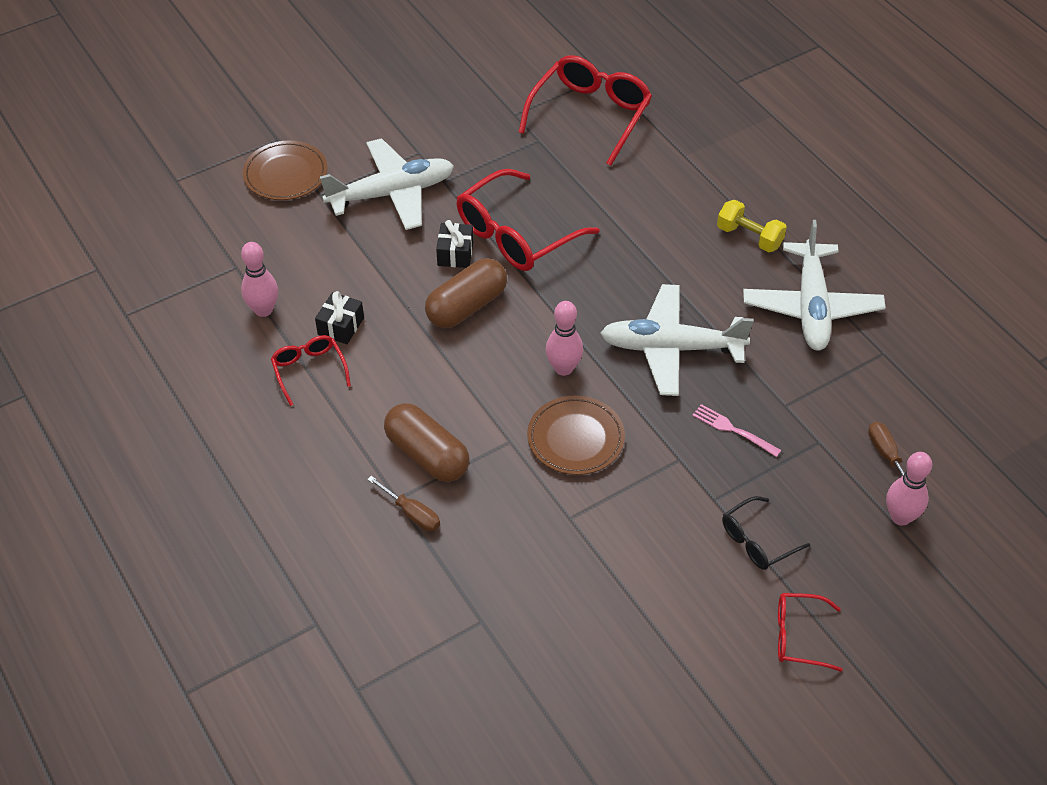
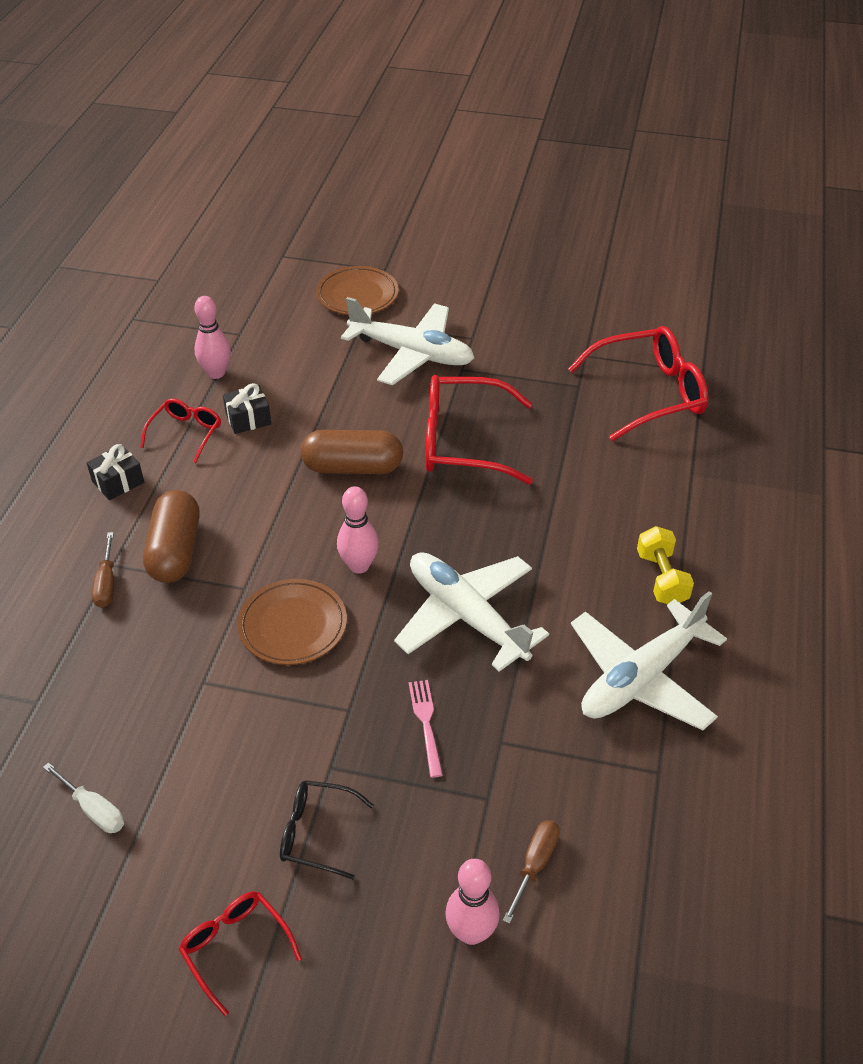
camera: 45 degrees right, 5 degrees down
black gift [436,220,473,268] -> black gift moved to [87,444,144,500]
none -> white screwdriver [43,762,124,833]

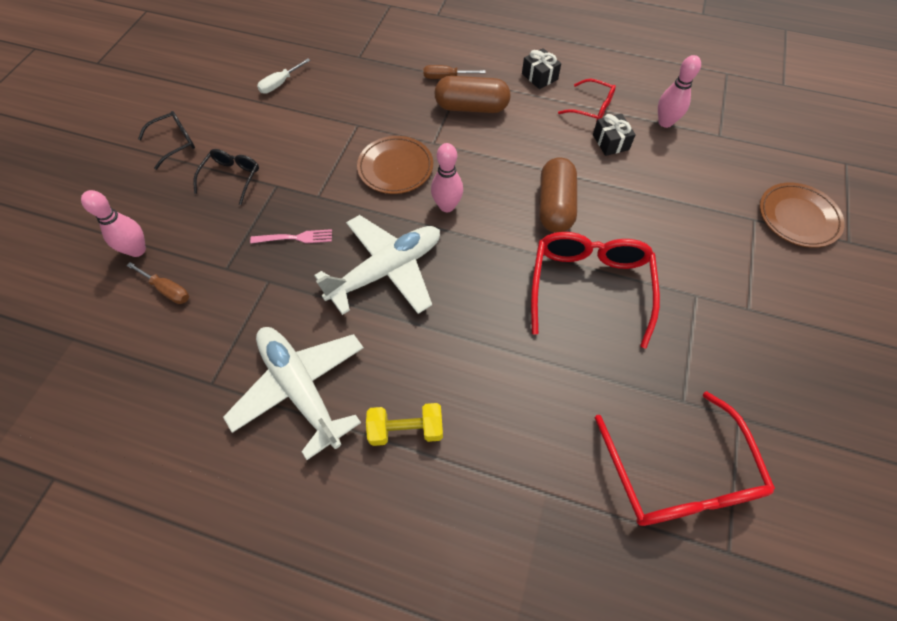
camera: 95 degrees right, 15 degrees up
red glasses [179,891,302,1016] -> black glasses [138,111,195,170]
white plane [341,297,474,385] -> none

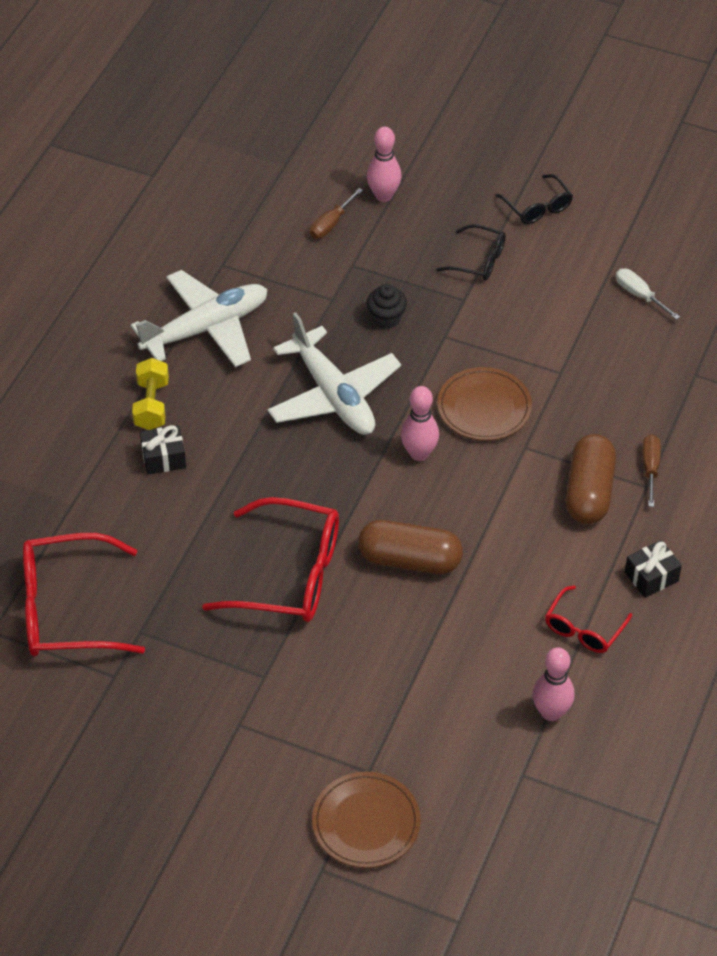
camera: 95 degrees right, 10 degrees down
pink fork [250,229,332,243] -> black cupcake [367,284,407,329]
black gift [593,114,636,156] -> black gift moved to [140,425,186,475]

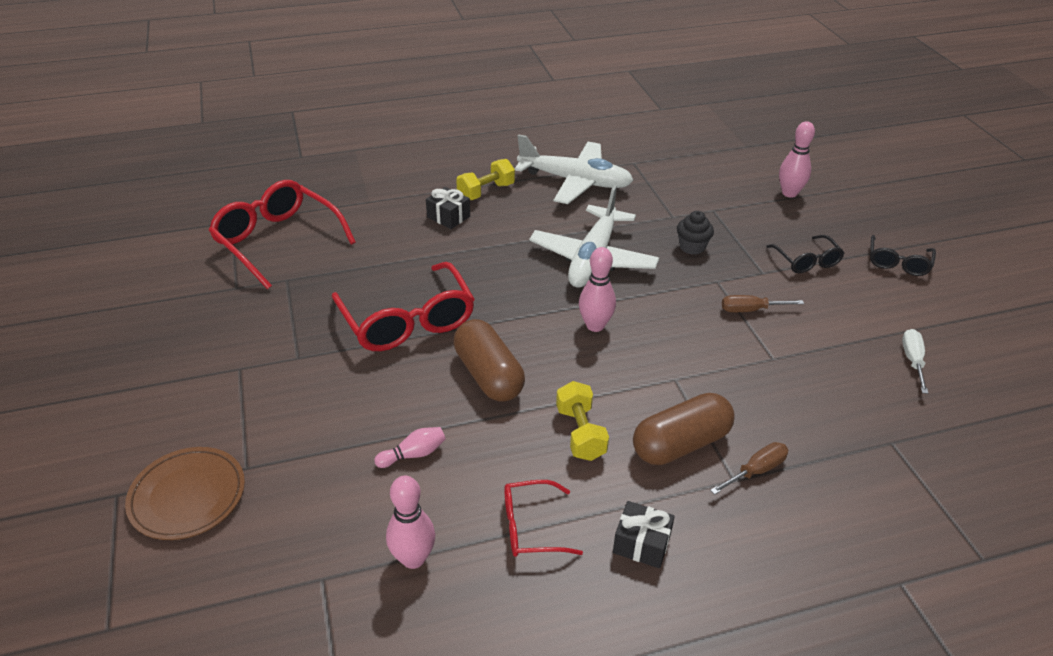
camera: 50 degrees right, 10 degrees down
brown screwdriver [310,188,363,239] -> brown screwdriver moved to [722,295,804,312]
brown plate [437,367,532,441] -> none
none -> pink bowling pin [374,427,446,468]
none -> yellow dumbbell [556,381,609,461]

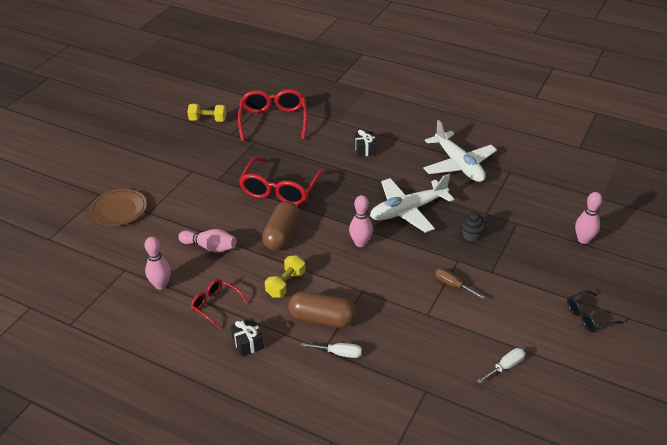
camera: 45 degrees right, 0 degrees up
pink bowling pin [374,427,446,468] -> pink bowling pin [178,229,236,252], size x1.54
yellow dumbbell [456,159,515,200] -> yellow dumbbell moved to [187,104,226,122]
brown screwdriver [710,442,788,495] -> white screwdriver [301,343,362,358]
black glasses [766,235,844,273] -> none

